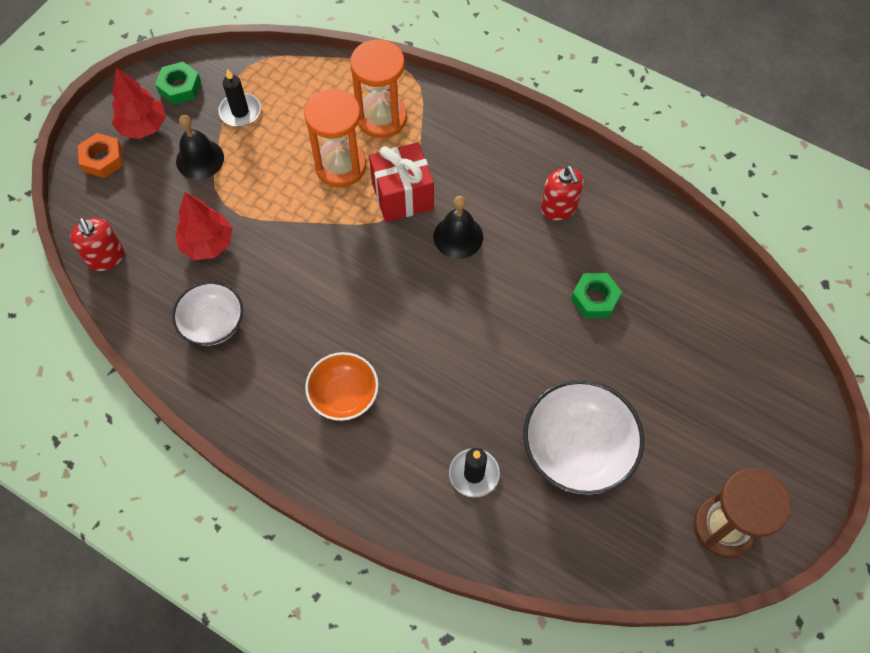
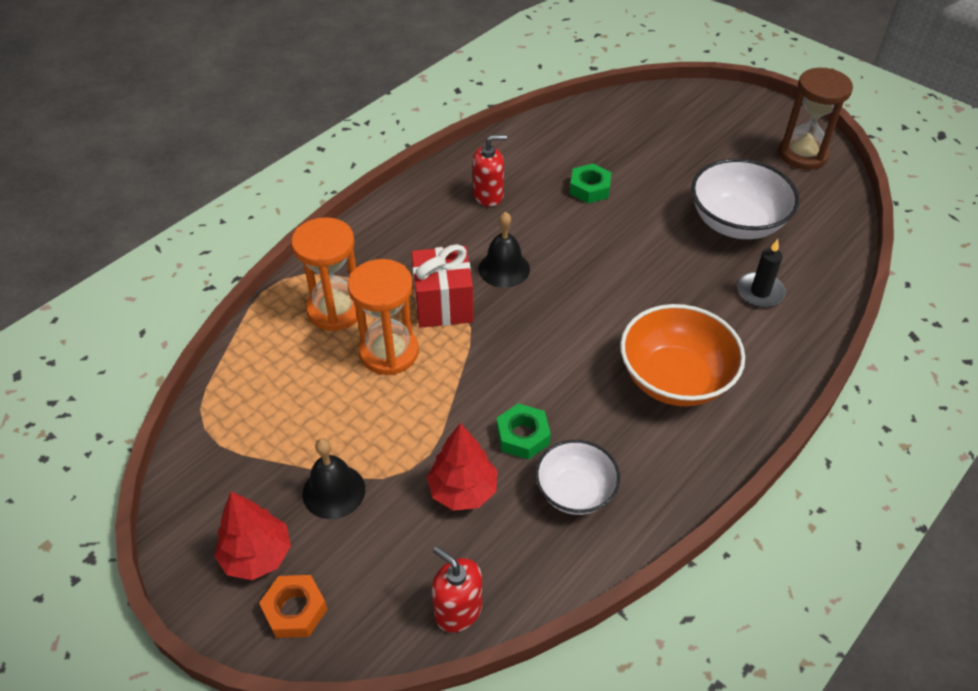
camera: 80 degrees left, 15 degrees down
red soap dispenser [70,218,124,271] -> red soap dispenser turned 120 degrees counterclockwise [432,546,482,632]
green nut [155,62,201,105] -> green nut moved to [497,403,551,460]
black candle [218,68,261,127] -> none
orange bowl [305,352,379,421] -> orange bowl [620,304,745,406], size x1.58

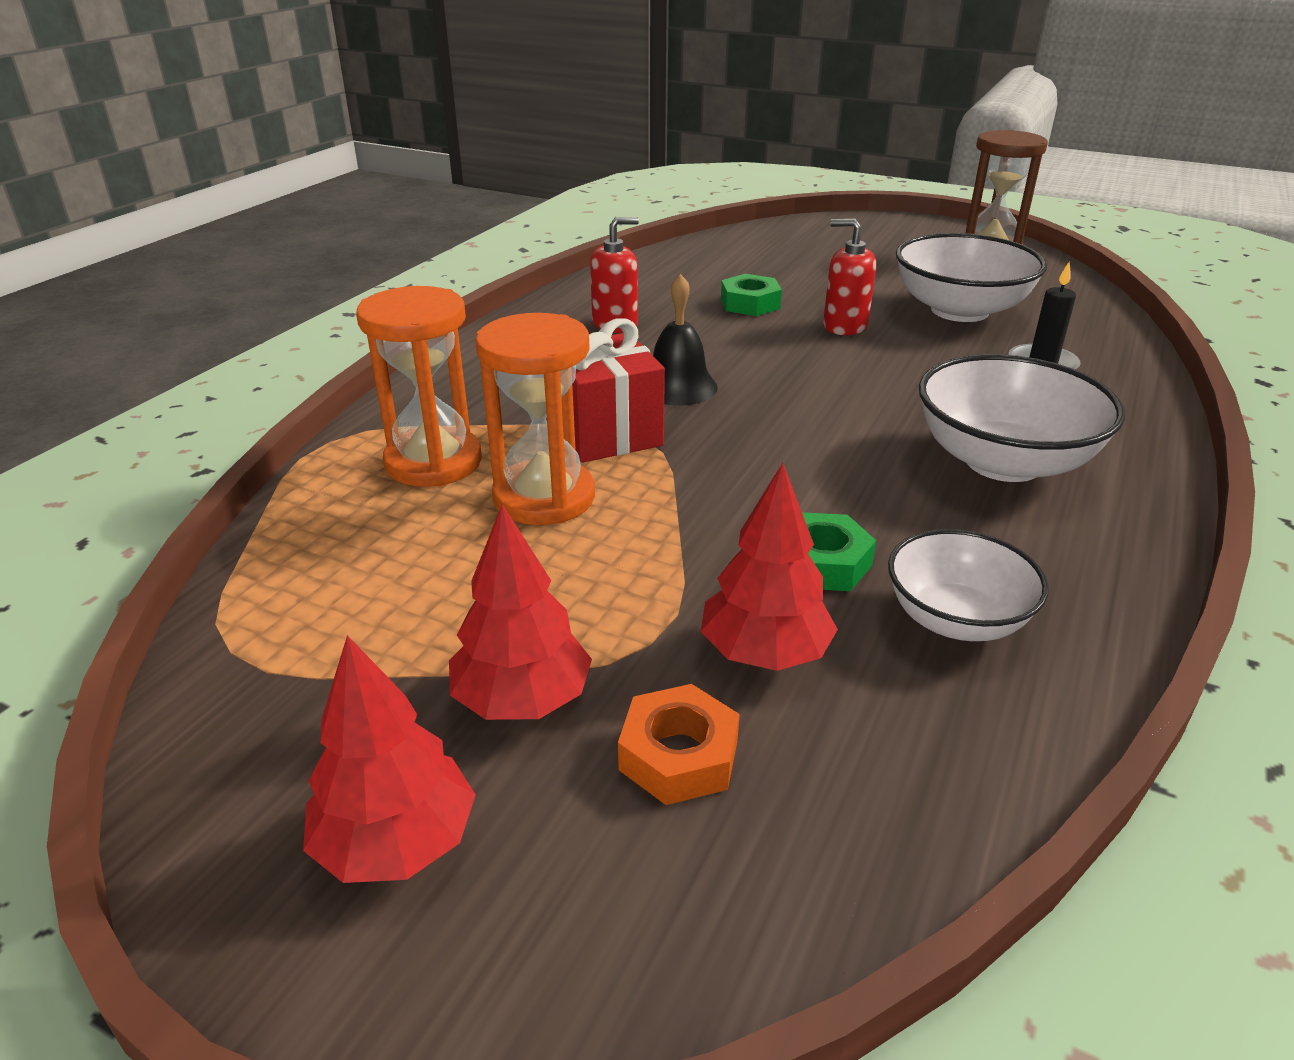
camera: 15 degrees left, 15 degrees down
orange nut [259,575,328,638] -> orange nut moved to [618,684,740,805]
black bell [303,438,365,519] -> red tree [449,504,592,720]
red soap dispenser [432,546,482,632] -> red soap dispenser moved to [823,219,876,335]
orange bowl [620,304,745,406] -> white bowl [919,354,1125,482]

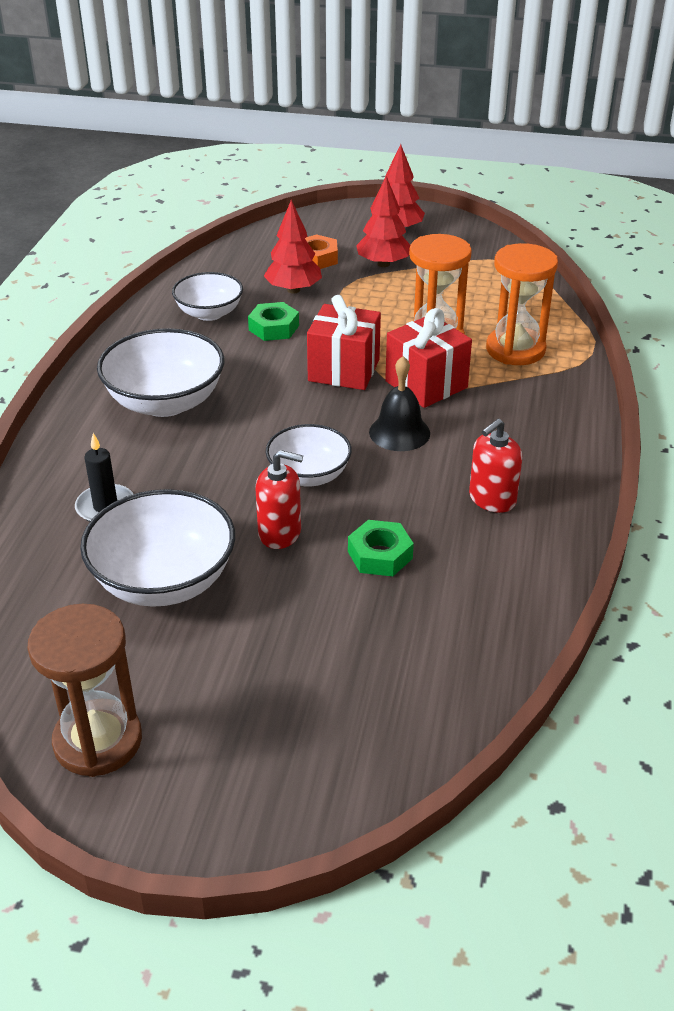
camera: 165 degrees right, 5 degrees up
none -> white bowl [266,424,352,486]
none -> red gift [307,295,381,390]

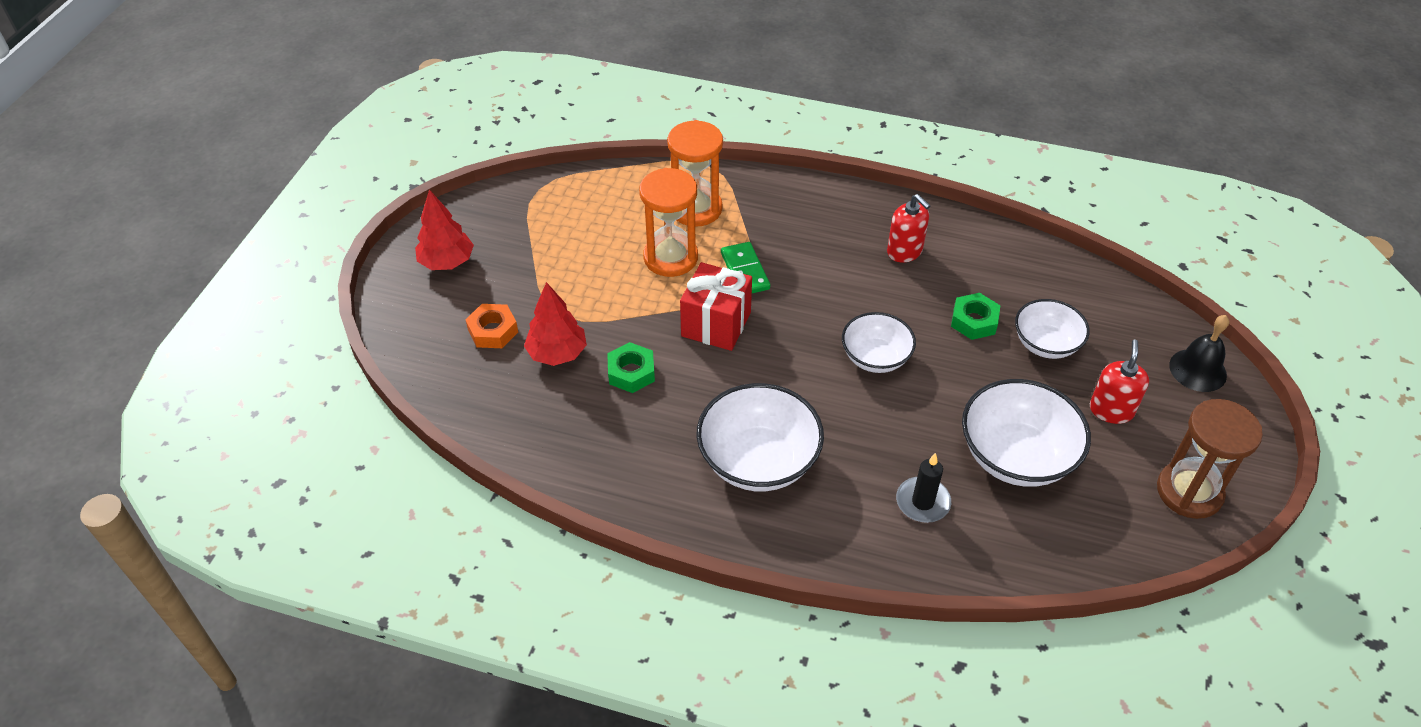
camera: 85 degrees left, 10 degrees up
white bowl [172,272,243,321] -> white bowl moved to [1015,299,1090,359]
red soap dispenser [255,450,303,549] -> red soap dispenser moved to [1090,340,1149,424]
red tree [356,176,410,267] -> none
black bell [369,356,430,451] -> black bell moved to [1169,315,1229,392]
red gift [385,308,472,408] -> green domino [721,242,770,293]

